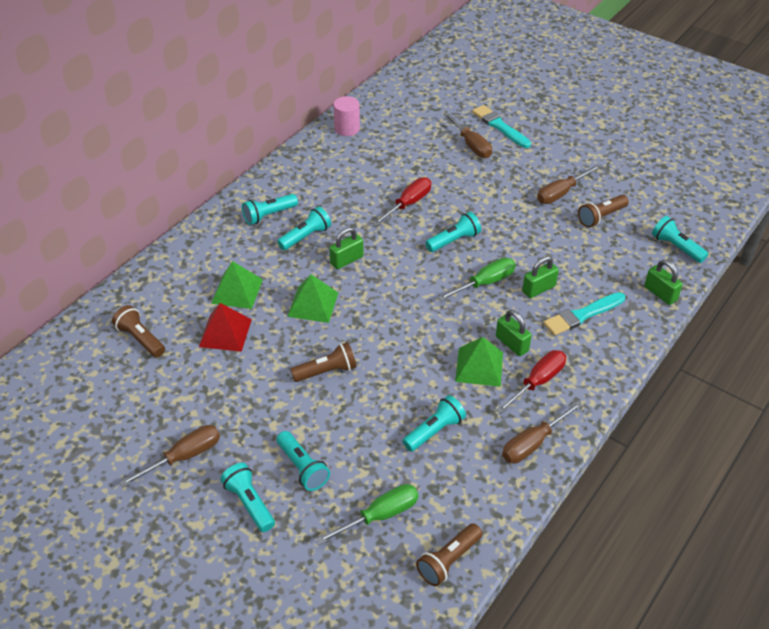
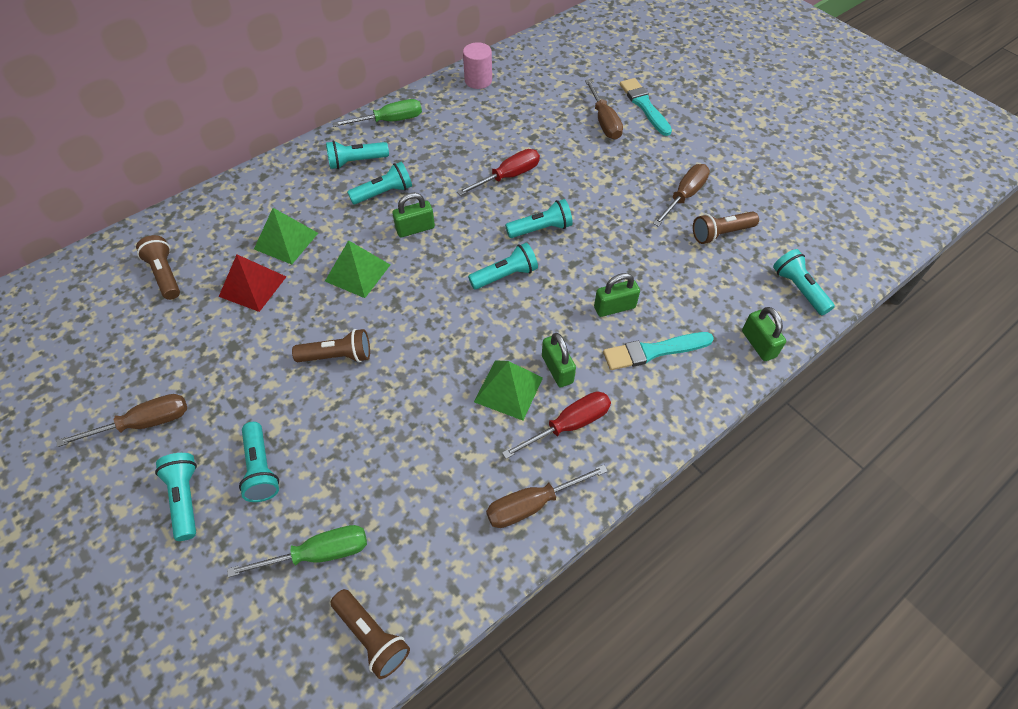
camera: 15 degrees right, 10 degrees up
turquoise flashlight [403,395,466,452] -> turquoise flashlight moved to [468,243,538,289]
brown flashlight [416,523,483,586] -> brown flashlight turned 105 degrees counterclockwise [331,589,410,679]
green screwdriver [437,258,516,301] -> green screwdriver moved to [333,99,422,127]
brown screwdriver [537,165,601,204] -> brown screwdriver turned 150 degrees clockwise [653,164,710,227]

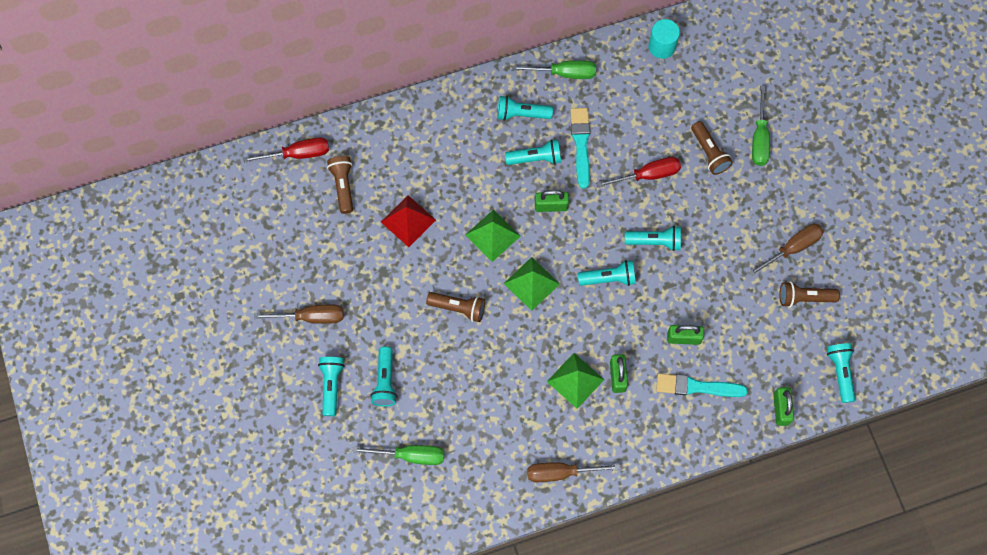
camera: 20 degrees right, 15 degrees up
green pyramid [254,208,318,264] -> green pyramid moved to [504,257,560,311]
brown flashlight [331,589,410,679] -> brown flashlight moved to [691,121,733,175]
pink cylinder [463,42,492,89] -> turquoise cylinder [648,19,680,59]
red screwdriver [502,392,611,459] -> red screwdriver moved to [243,137,329,163]
brown screwdriver [585,79,623,139] -> green screwdriver [752,86,770,166]
turquoise brush [620,78,672,136] -> turquoise brush moved to [570,108,590,189]

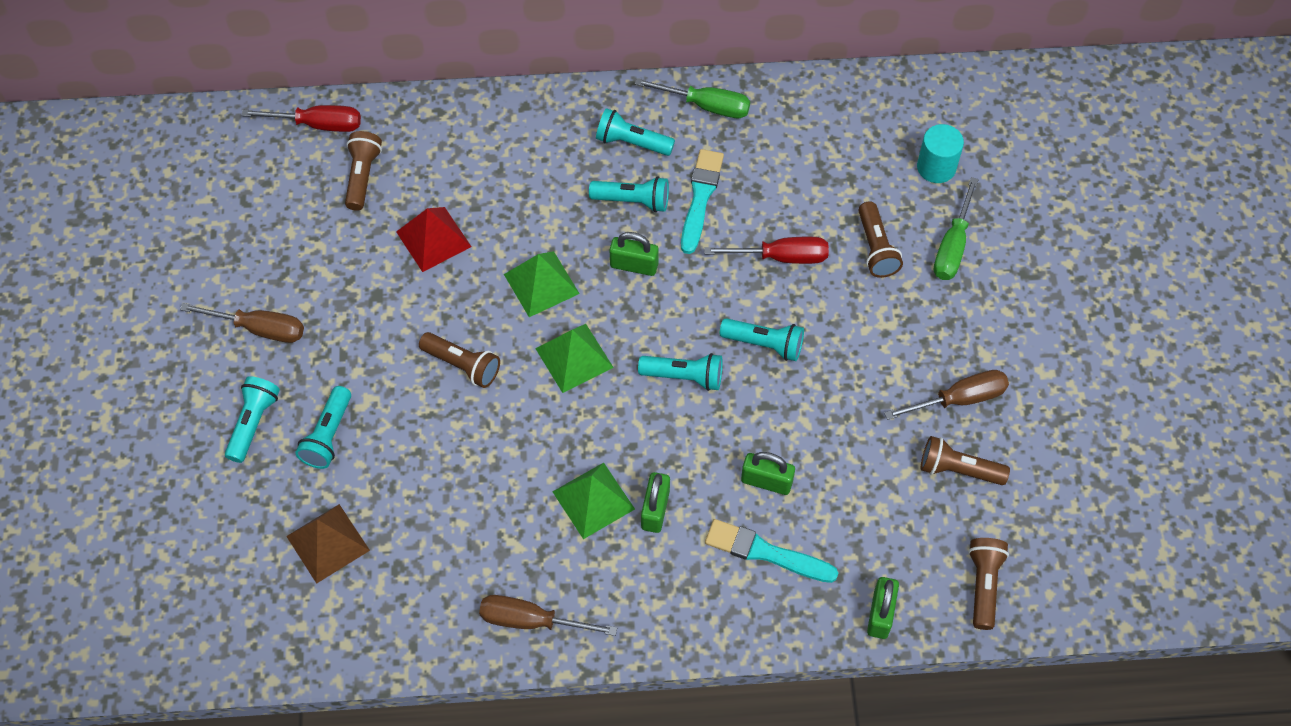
camera: 15 degrees right, 10 degrees down
green screwdriver [352,445,444,465] -> brown pyramid [286,504,370,584]
turquoise cylinder [648,19,680,59] -> turquoise cylinder moved to [917,124,964,183]
turquoise flashlight [827,343,856,403] -> brown flashlight [968,538,1009,630]

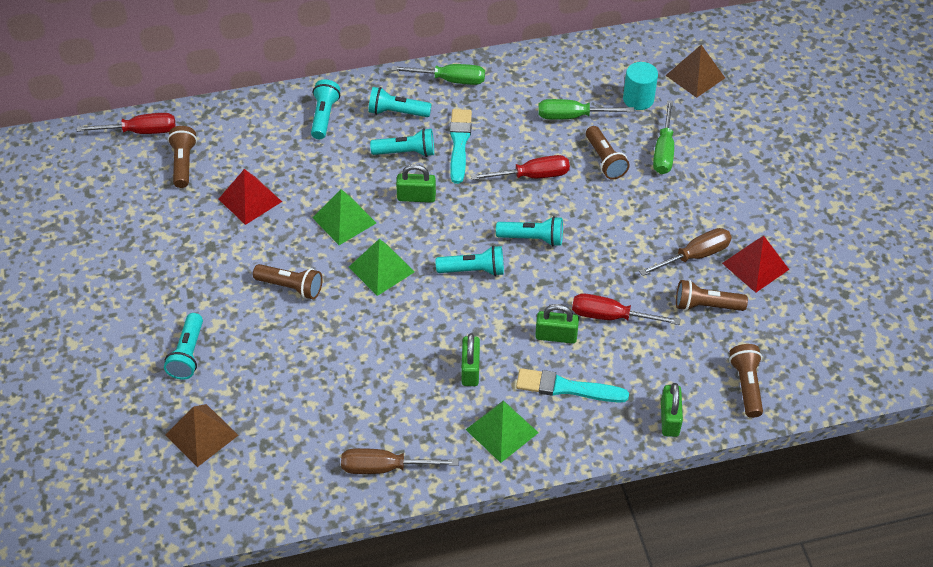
camera: 10 degrees left, 10 degrees down
brown screwdriver [180,303,304,343] -> none
turquoise flashlight [225,376,280,463] -> turquoise flashlight moved to [311,80,340,139]
green pyramid [552,463,635,539] -> green pyramid moved to [466,400,539,463]
none -> green screwdriver [538,99,635,120]
none -> red screwdriver [572,293,681,325]
none -> brown pyramid [665,45,725,98]
none -> red pyramid [722,236,789,293]

